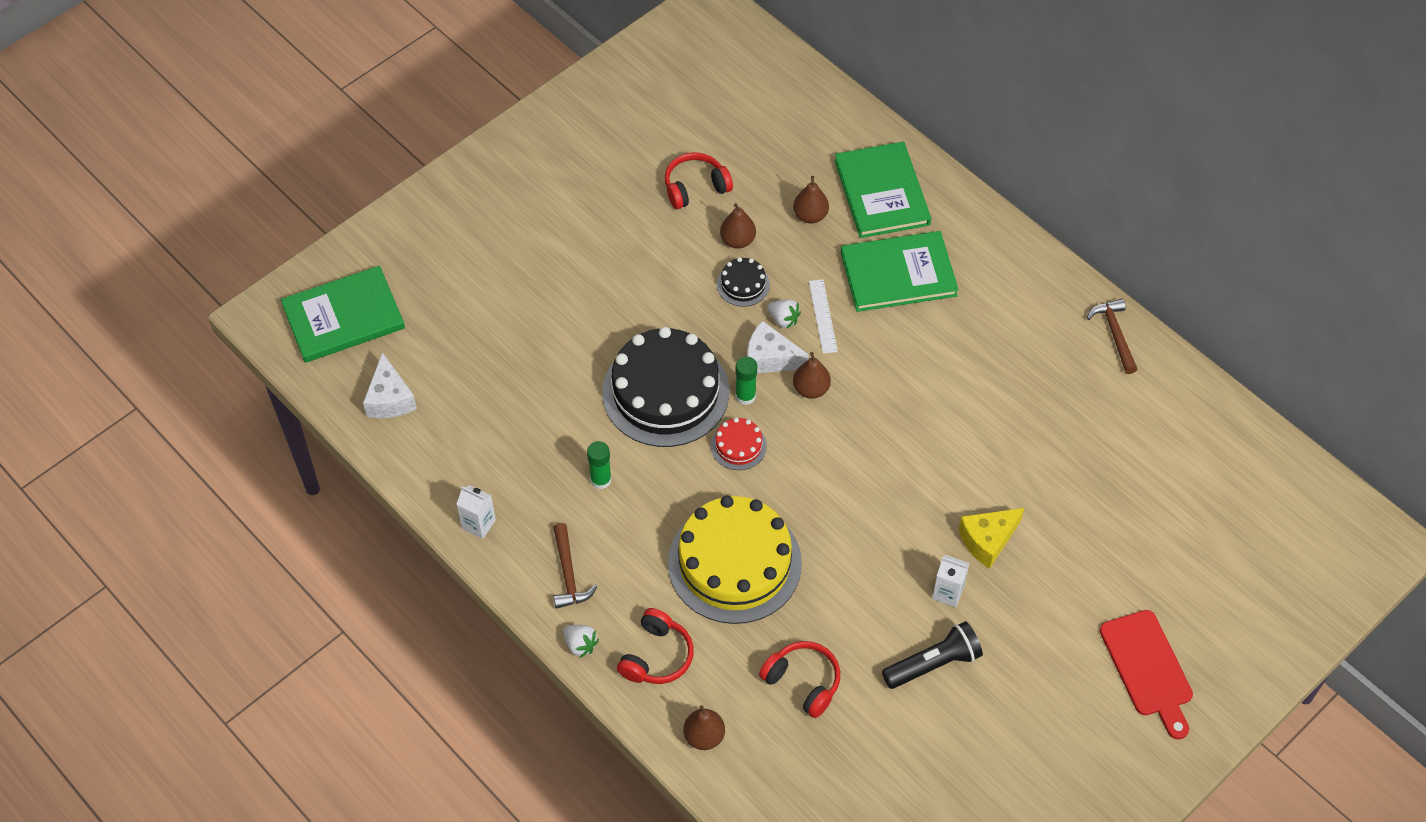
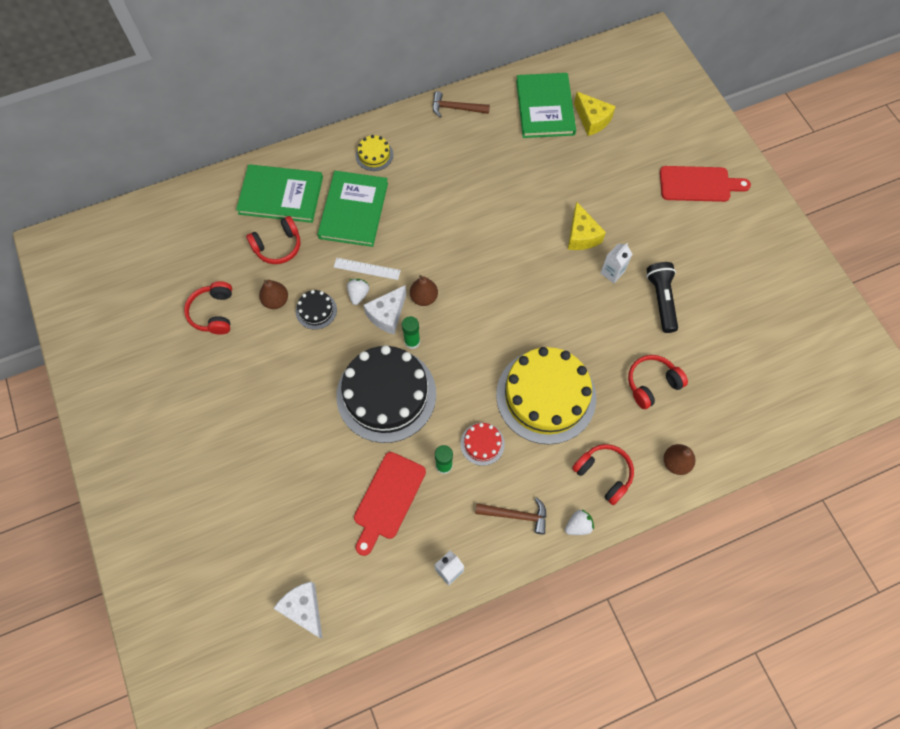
camera: 70 degrees left, 10 degrees up
green book [281,266,405,363] -> green book moved to [516,73,576,138]
white cheese [363,352,417,418] -> white cheese turned 135 degrees counterclockwise [273,582,323,639]
red cake [711,418,767,470] -> red cake moved to [460,423,505,466]
white strawberry [767,299,801,329] -> white strawberry turned 45 degrees counterclockwise [347,279,369,305]
brown pear [793,176,829,223] -> red headphones [246,216,300,264]
none -> red cutting board [354,452,426,556]
none -> yellow cake [355,135,393,171]
none -> yellow cheese [574,92,616,136]

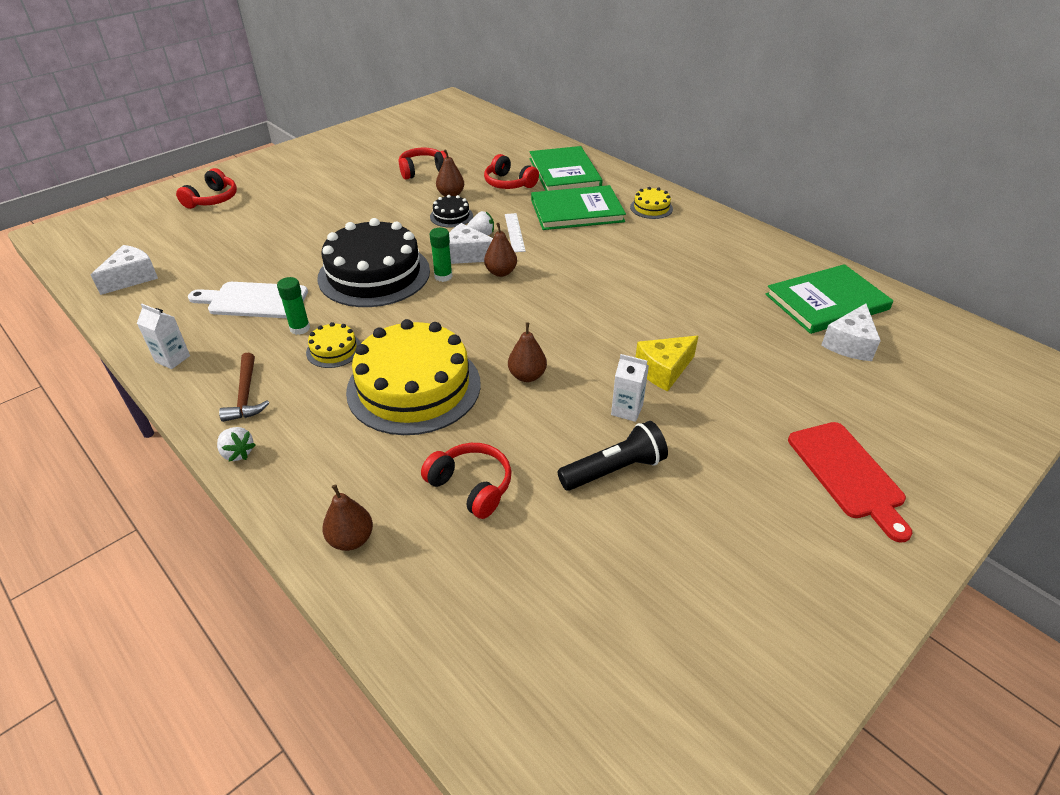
camera: 70 degrees right, 25 degrees down
red cutting board [354,452,426,556] -> white cutting board [188,282,308,318]
brown hammer [433,91,490,117] -> none
red cake [460,423,505,466] -> yellow cake [306,322,361,368]
red headphones [572,444,634,505] -> red headphones moved to [176,168,237,209]
yellow cheese [574,92,616,136] -> white cheese [821,304,881,361]
none -> brown pear [508,322,547,382]

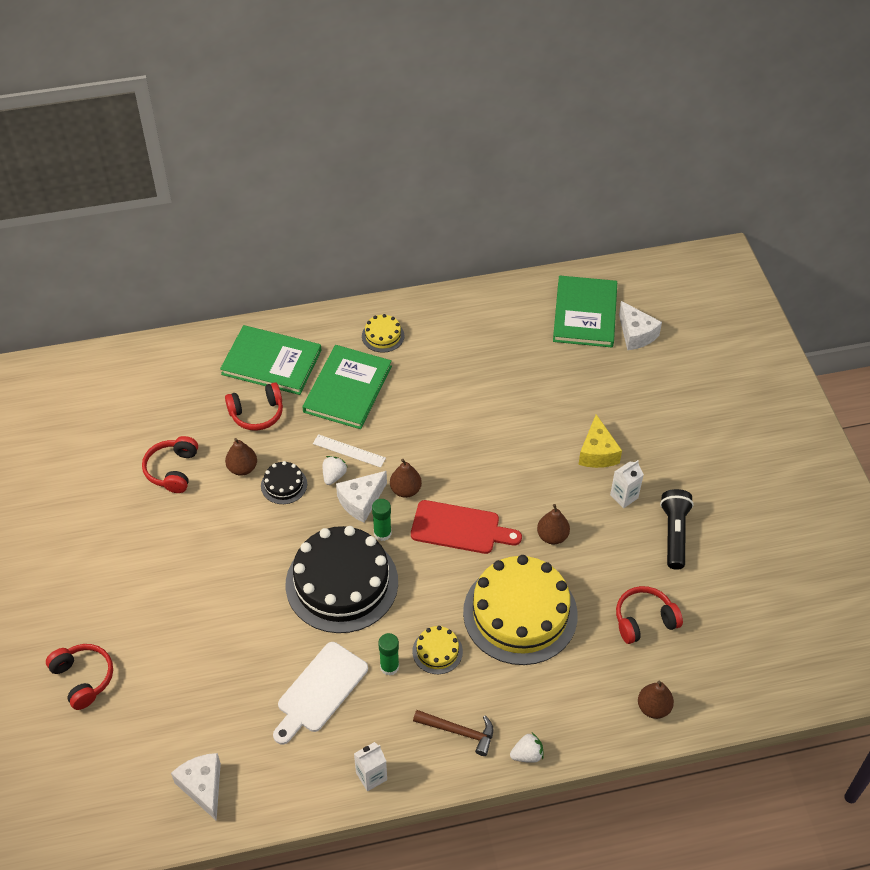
camera: 60 degrees left, 10 degrees up
red cutting board [788,422,913,543] -> red cutting board moved to [411,500,522,554]

